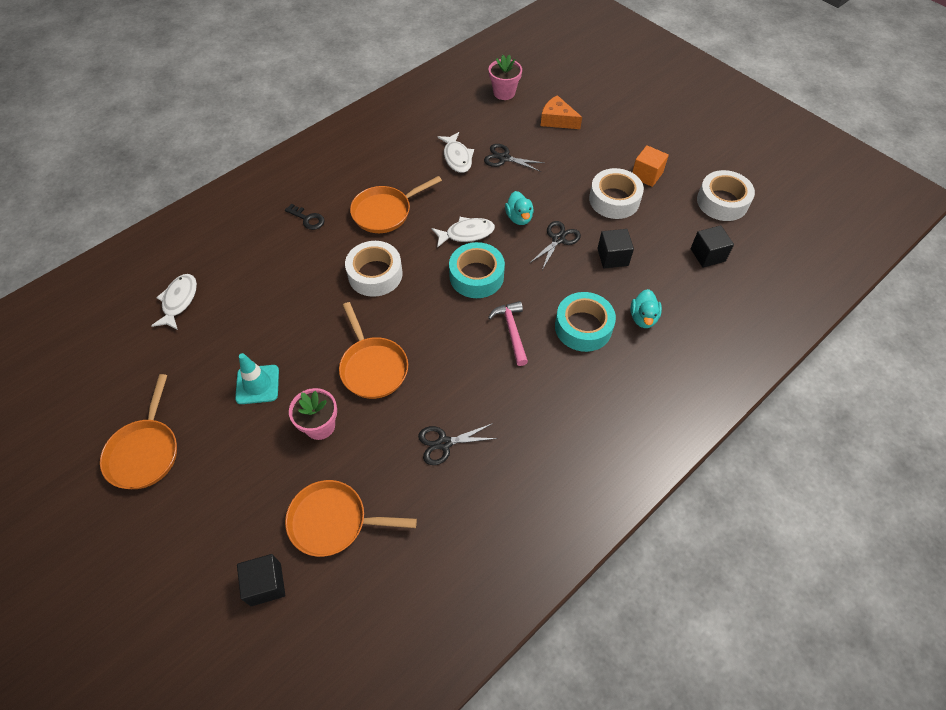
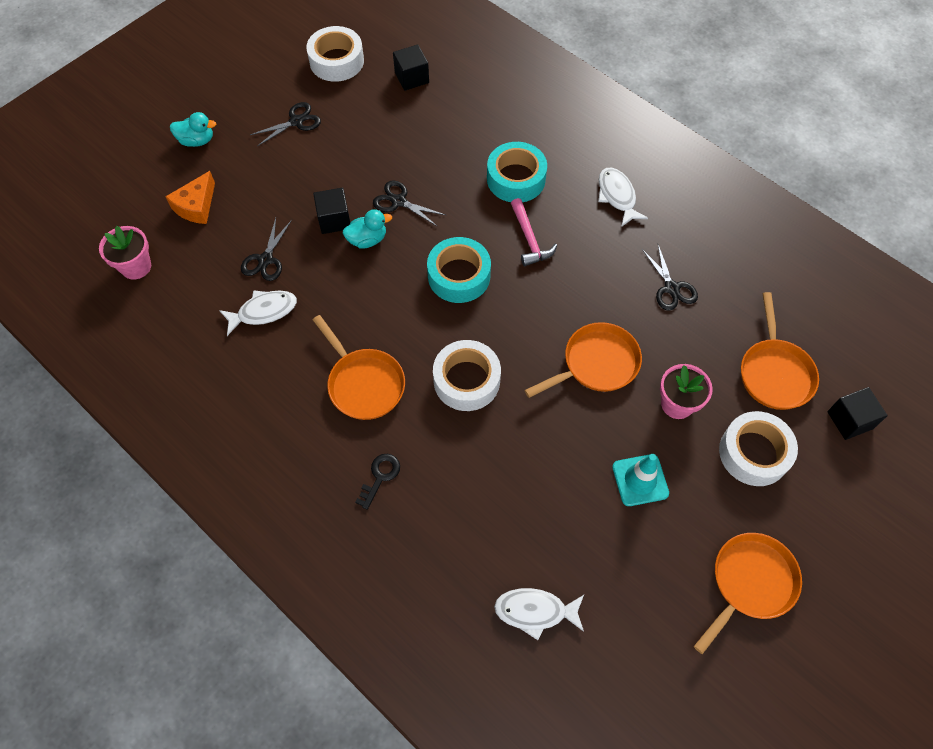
camera: 95 degrees left, 5 degrees up
orange pan [100,374,177,489] -> orange pan turned 45 degrees counterclockwise [694,533,802,654]
white fish [432,217,495,248] -> white fish moved to [598,168,648,227]
pink hammer [488,301,528,366] -> pink hammer turned 90 degrees counterclockwise [511,198,557,266]
white tape [589,168,644,219] -> white tape moved to [719,411,798,486]
black cube [597,229,634,268] -> black cube moved to [313,188,350,234]
turquoise duck [630,289,662,328] -> turquoise duck moved to [170,112,216,147]
orange cube [632,145,669,187] -> black scissors [250,102,321,146]

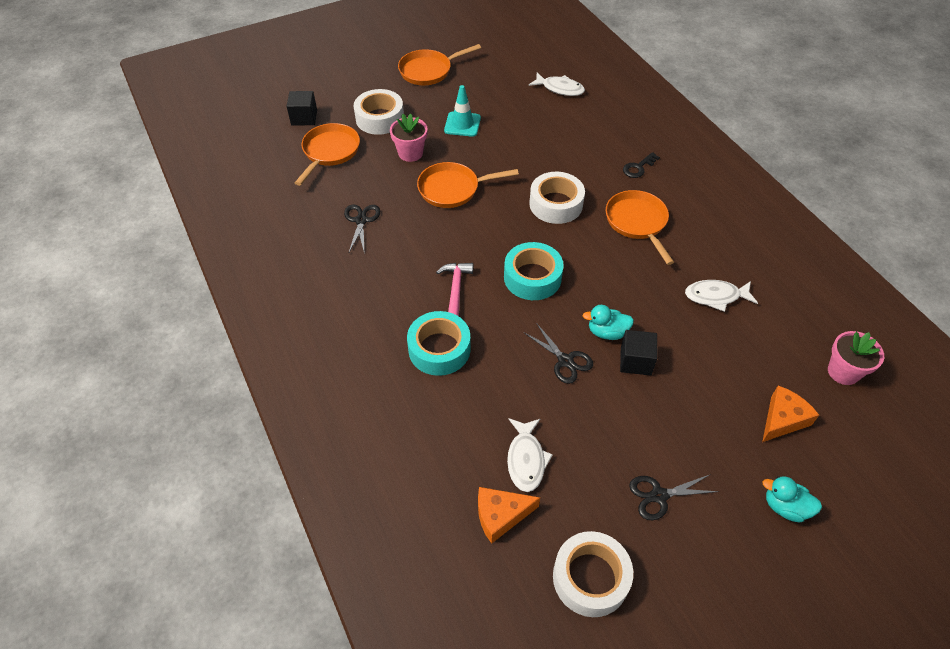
camera: 160 degrees left, 10 degrees down
black scissors [241,218,292,281] -> none
black cube [393,45,429,91] -> orange cheese [478,487,540,544]
white fish [598,168,648,227] -> white fish moved to [507,418,553,492]

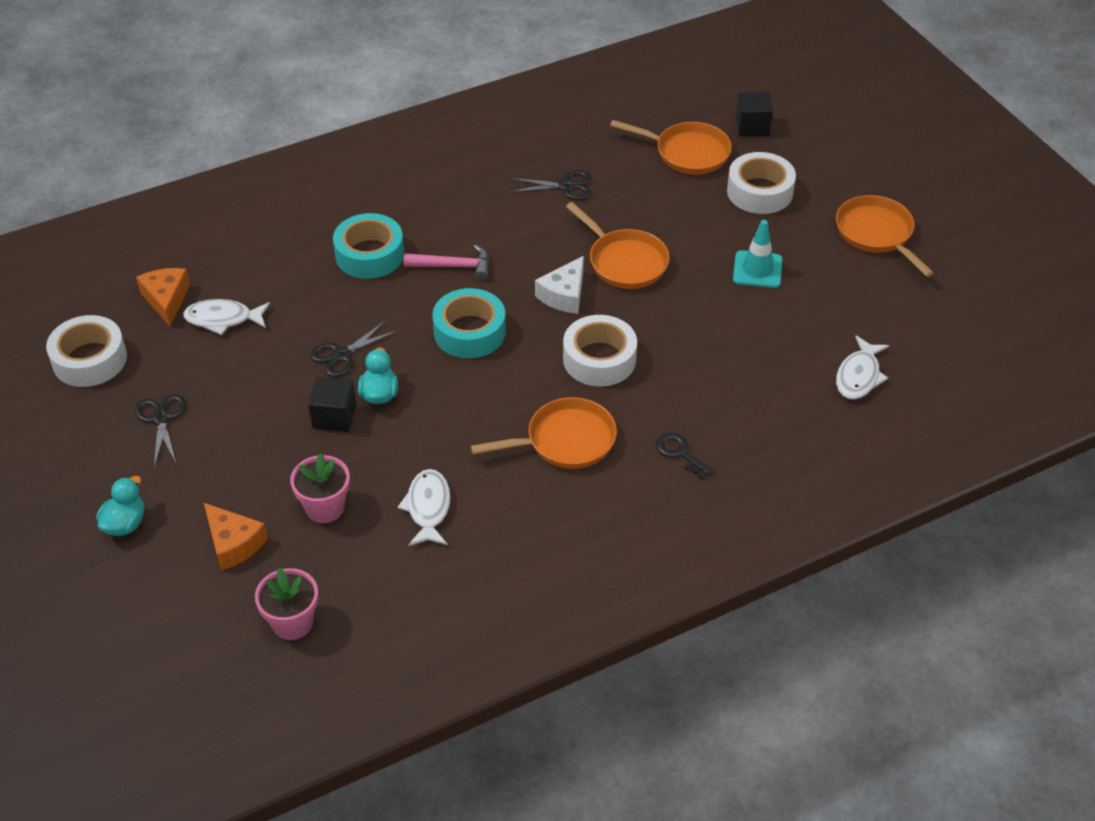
camera: 90 degrees right, 5 degrees down
pink flower pot [390,114,428,162] -> pink flower pot moved to [290,453,350,523]
orange pan [417,162,519,208] -> orange pan turned 150 degrees clockwise [566,202,670,289]
none -> white cheese [535,256,584,314]

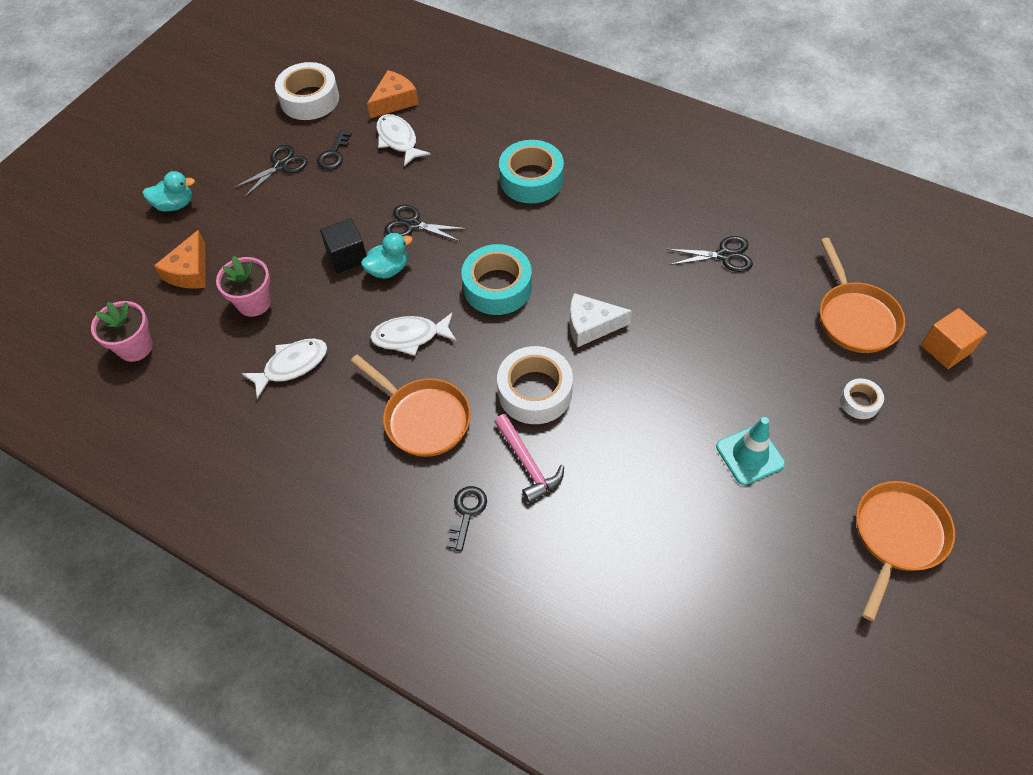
camera: 60 degrees right, 10 degrees up
pink hammer [403,245,489,280] -> pink hammer moved to [494,414,564,503]
black scissors [511,170,591,200] -> black scissors turned 60 degrees counterclockwise [667,236,753,272]
orange pan [566,202,670,289] -> none
white tape [727,152,796,214] -> white tape [840,378,884,419], size x0.51
black cube [736,92,773,136] -> orange cube [921,308,987,369]
white fish [836,335,889,400] -> white fish moved to [370,313,456,356]
none -> black key [317,130,352,170]

